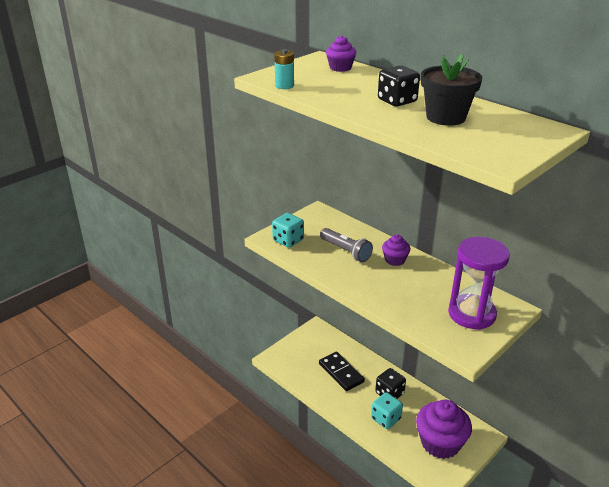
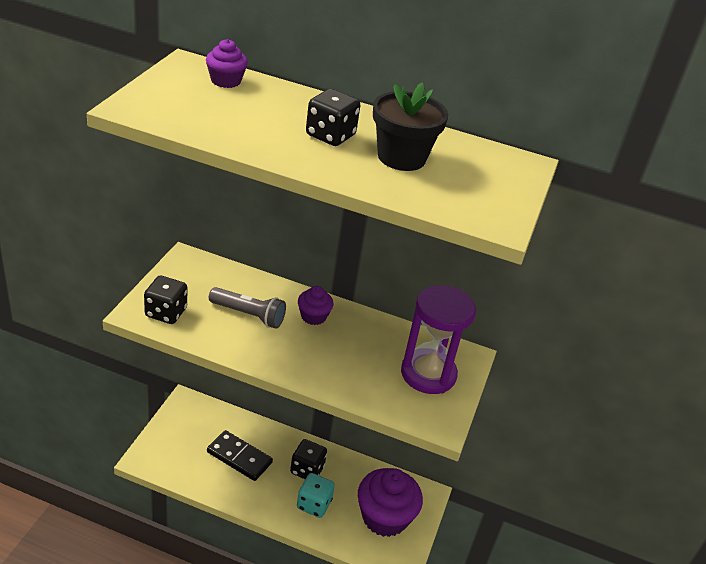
camera: 30 degrees left, 5 degrees up
turquoise dice [272,213,304,248] -> black dice [144,276,187,324]
turquoise battery [274,49,294,89] -> none

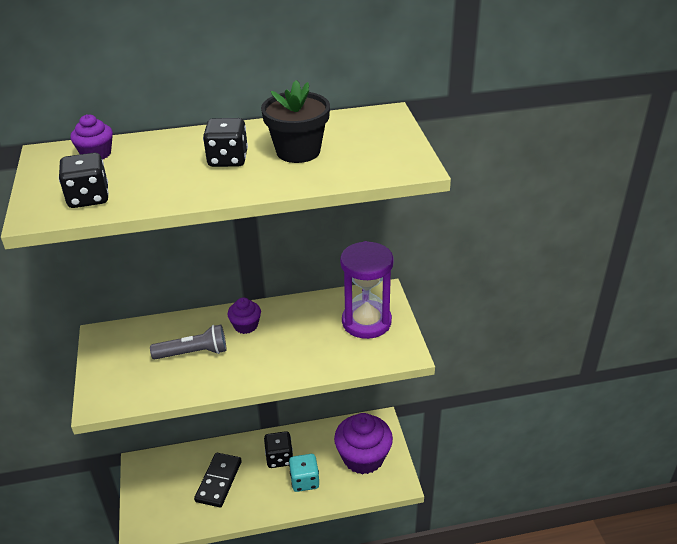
camera: 25 degrees left, 0 degrees up
black dice [144,276,187,324] -> black dice moved to [59,153,109,208]
black domino [207,430,273,481] -> black domino turned 75 degrees counterclockwise [194,453,242,507]

